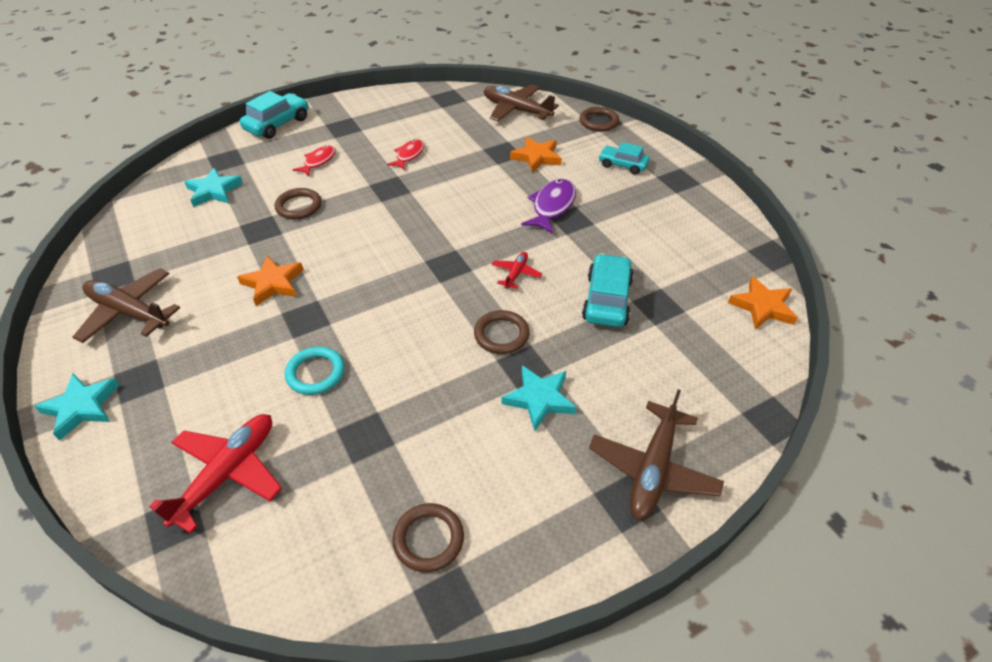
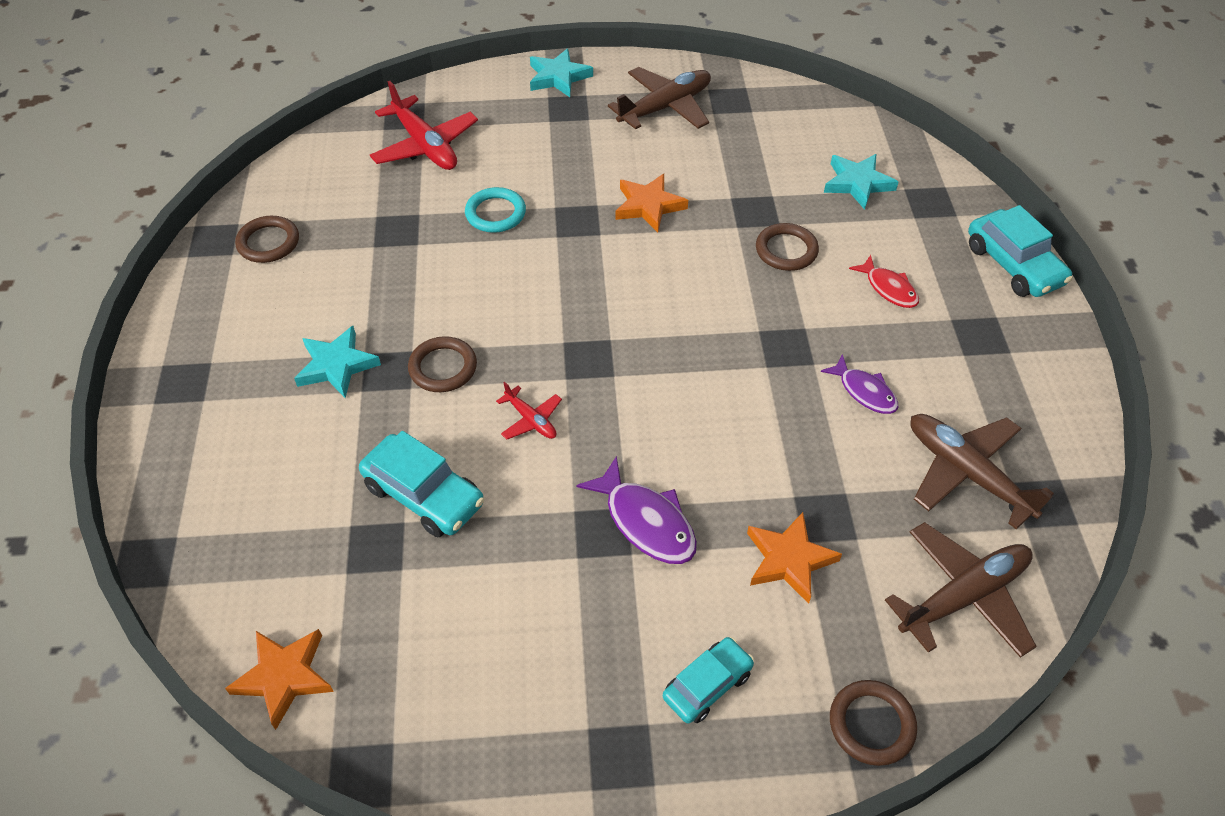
camera: 115 degrees right, 5 degrees up
red fish [387,139,424,170] -> purple fish [821,354,898,414]
brown plane [589,389,724,520] -> brown plane moved to [910,414,1054,529]

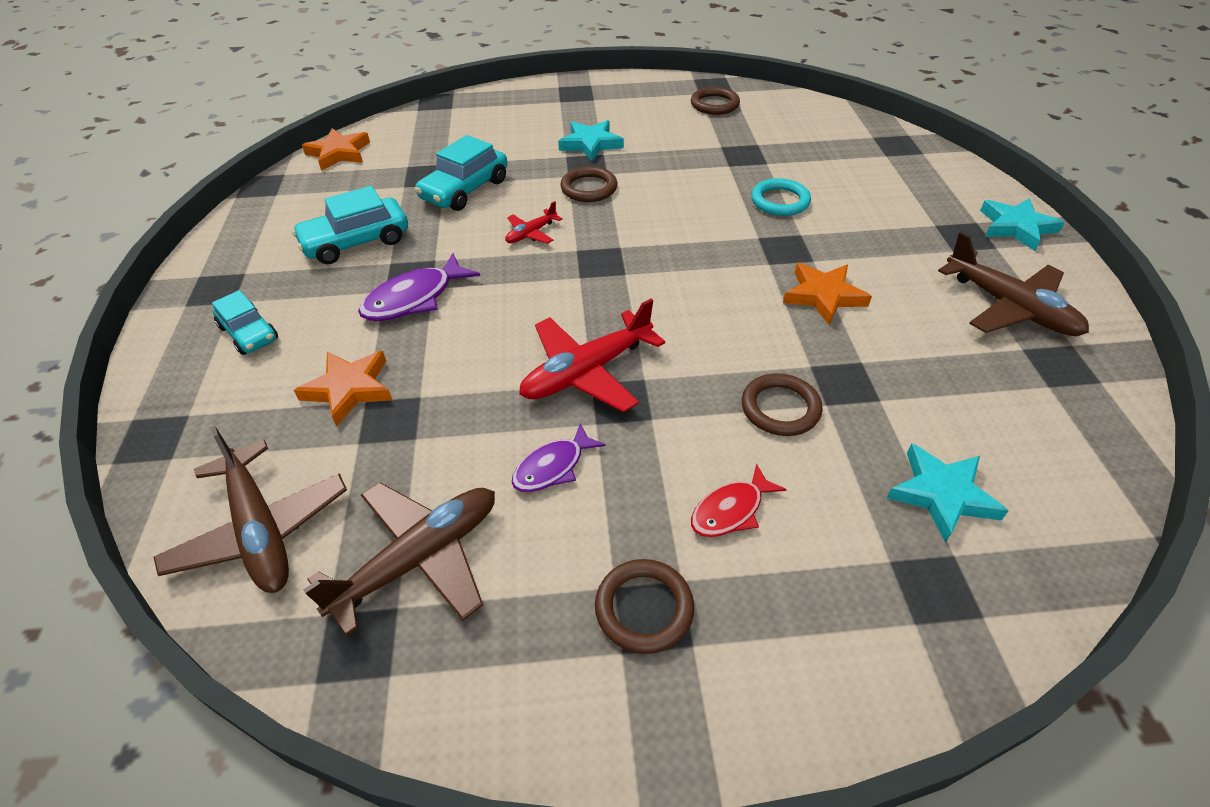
camera: 90 degrees right, 5 degrees down
red plane [370,81,478,170] -> red plane moved to [519,299,665,413]
brown ring [830,680,917,766] -> brown ring moved to [595,559,694,654]
turquoise car [968,205,1073,297] -> turquoise car moved to [292,186,408,264]

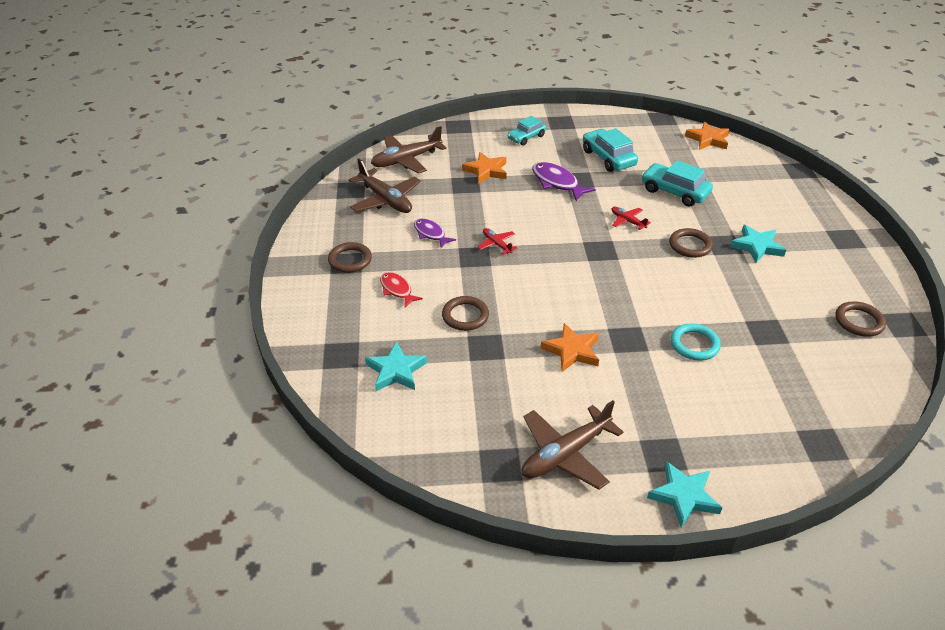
camera: 90 degrees right, 5 degrees down
red plane [519,299,665,413] -> red plane [478,228,517,255], size x0.51

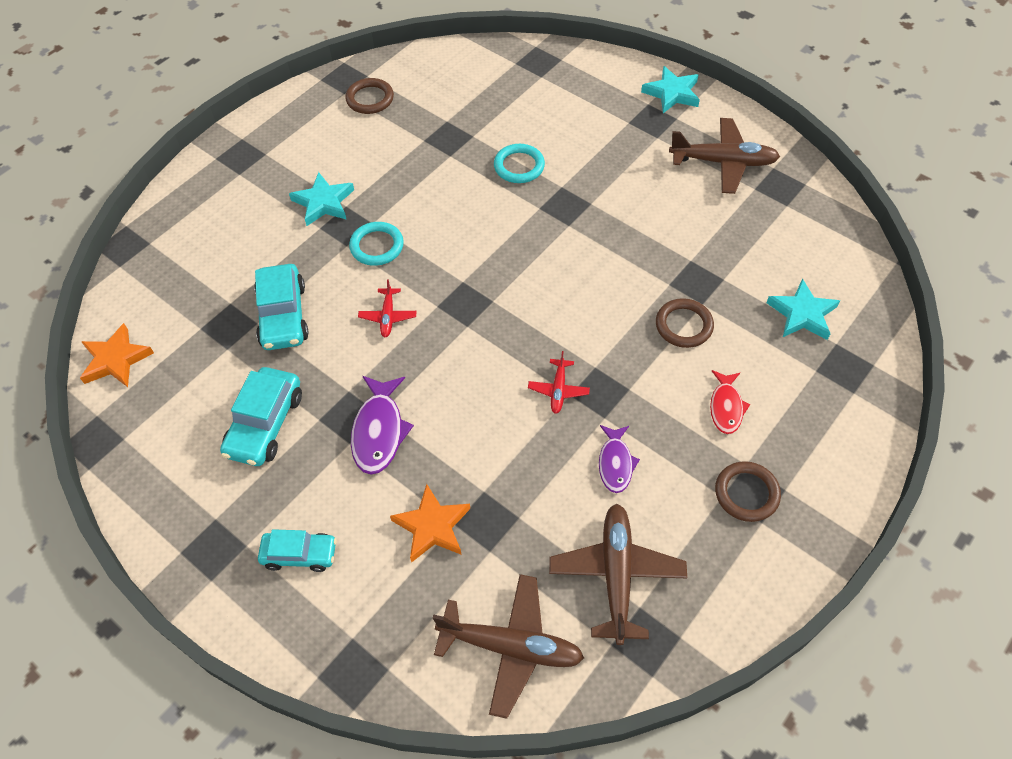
camera: 135 degrees left, 15 degrees up
orange star [541,323,599,372] -> none
brown ring [669,228,713,258] -> turquoise ring [349,222,404,266]

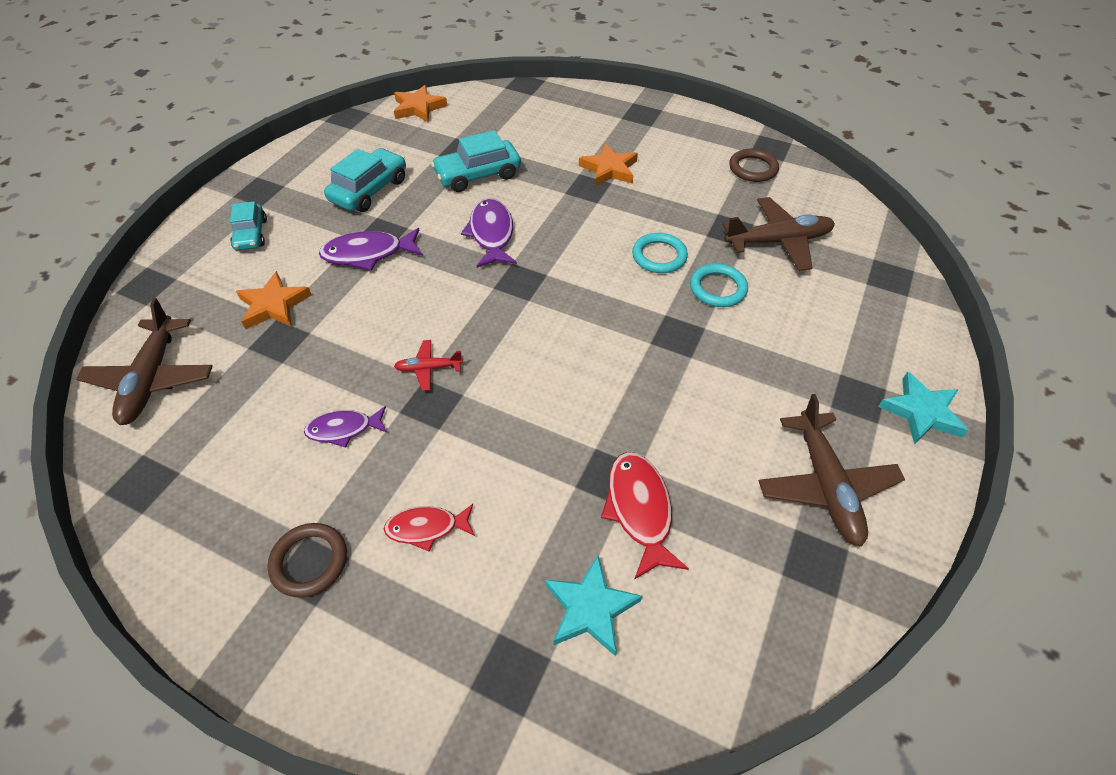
camera: 75 degrees right, 5 degrees down
turquoise car [220,367,302,466] -> turquoise car turned 120 degrees clockwise [324,148,406,212]
turquoise star [289,172,354,226] -> orange star [579,143,638,186]
turquoise ring [349,222,404,266] -> turquoise ring moved to [632,233,688,273]
red plane [358,279,417,337] -> purple fish [461,198,517,268]
brown plane [549,504,687,645] -> brown plane moved to [722,197,835,271]
brown ring [656,298,714,348] -> none
none -> red fish [601,452,689,580]

